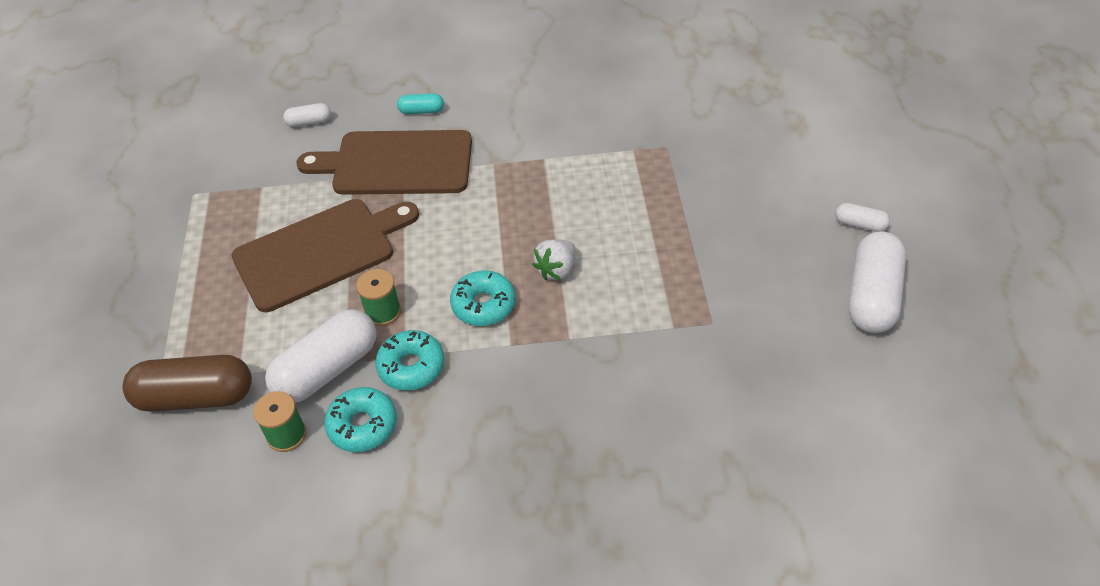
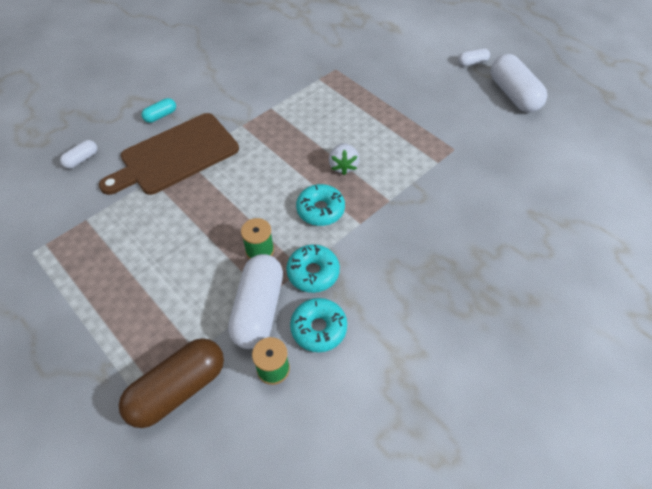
camera: 40 degrees left, 5 degrees up
brown cutting board [232,199,419,312] -> none

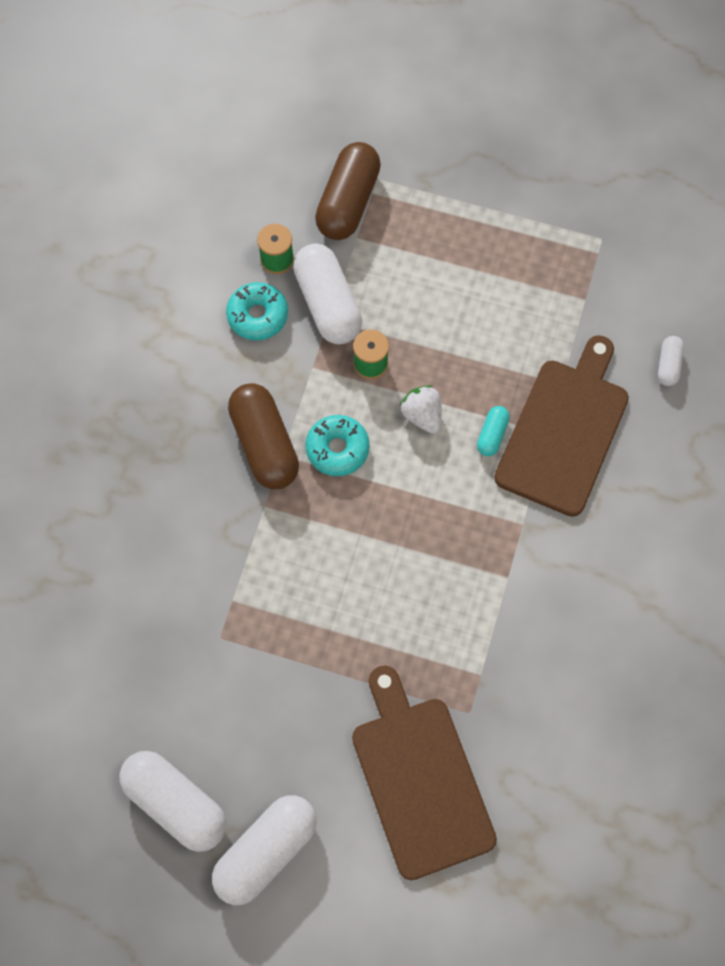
camera: 150 degrees right, 15 degrees up
turquoise capsule [142,98,176,123] -> turquoise capsule moved to [477,406,510,456]
turquoise donut [286,244,340,293] -> none
white strawberry [329,143,359,175] -> white strawberry moved to [400,385,442,434]
white capsule [458,48,490,66] -> white capsule [212,795,317,905], size x2.09
none -> brown capsule [228,383,299,489]
none -> brown cutting board [352,666,497,880]

